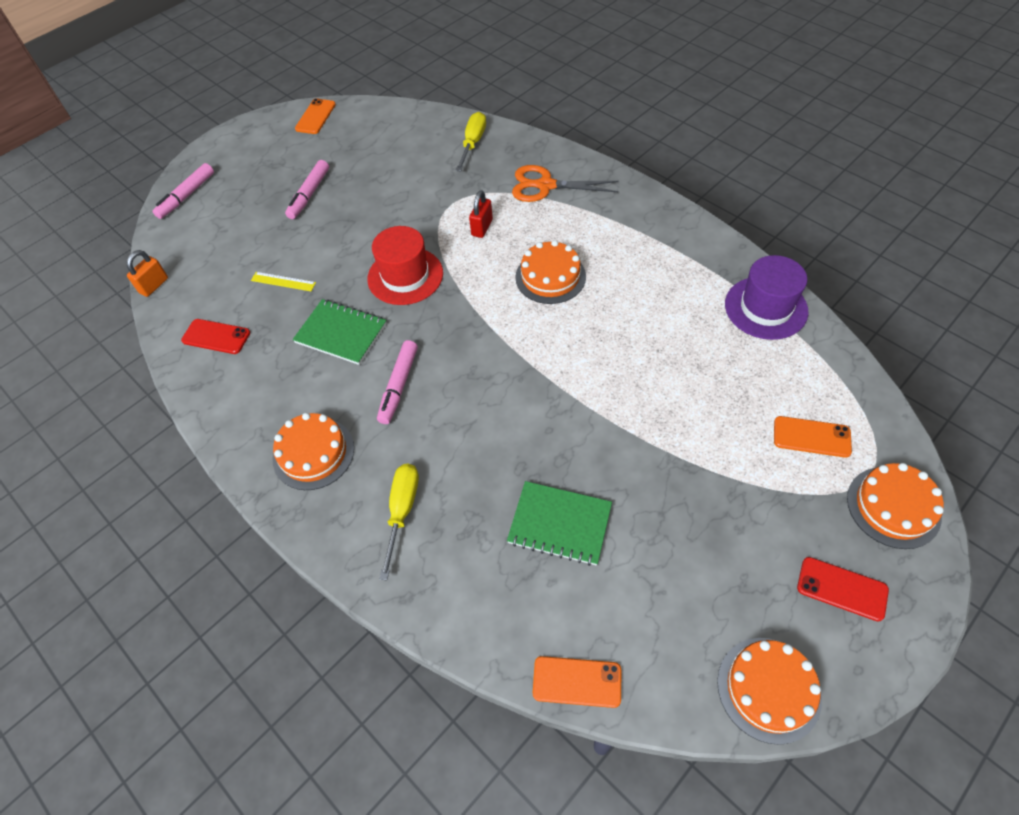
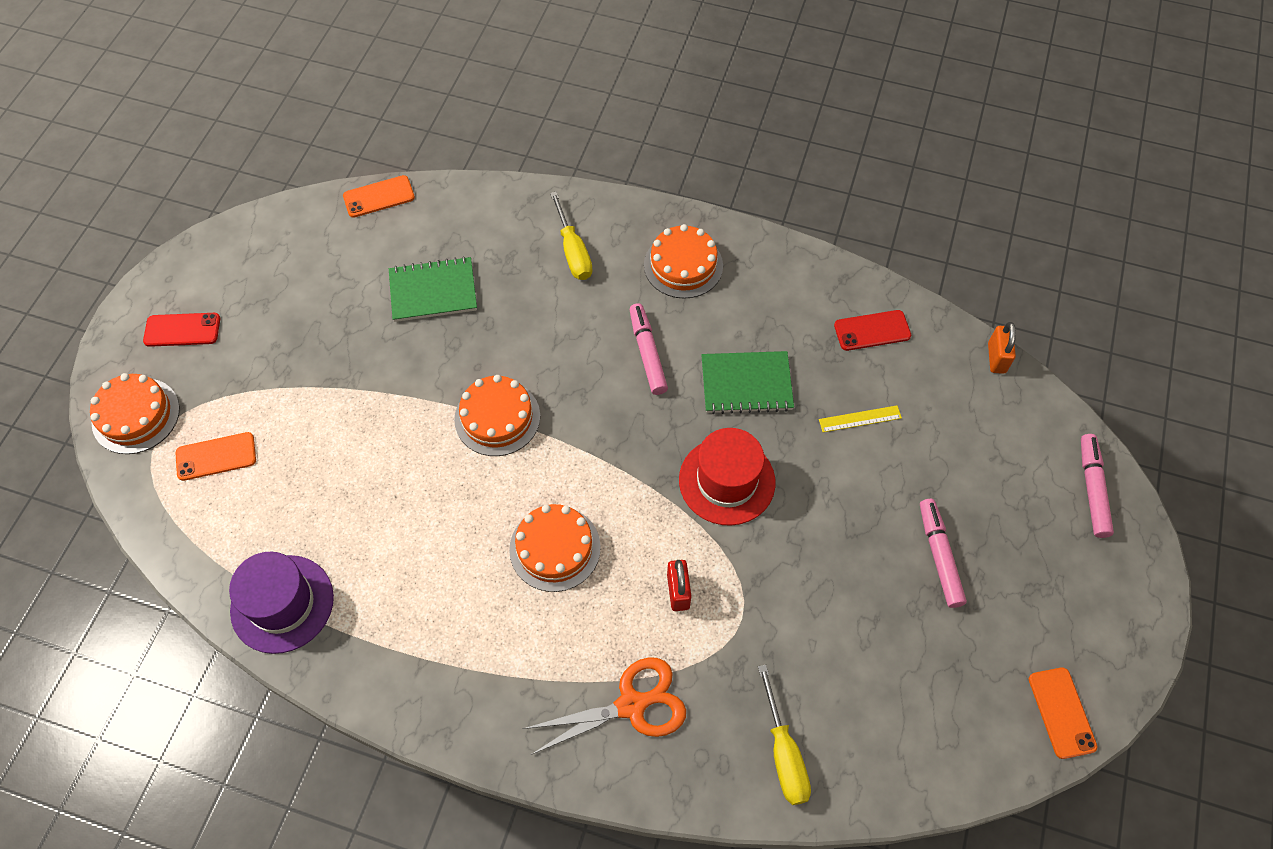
camera: 150 degrees right, 5 degrees up
orange cake [717,638,822,745] -> orange cake moved to [454,375,540,456]

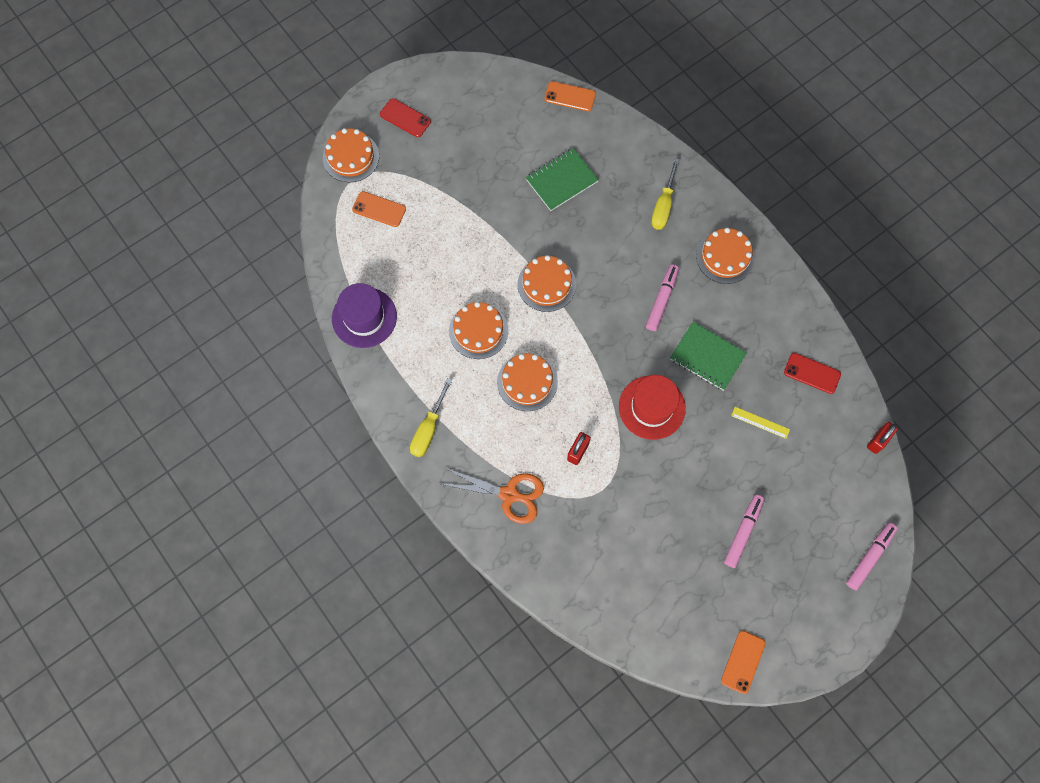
camera: 35 degrees right, 10 degrees up
green notebook [389,256,477,322] -> green notebook turned 60 degrees counterclockwise [526,148,599,211]
yellow screwdriver [758,664,811,805] -> yellow screwdriver moved to [410,378,452,457]
orange padlock [988,322,1016,374] -> red padlock [867,422,898,454]
none -> orange cake [449,302,509,359]

